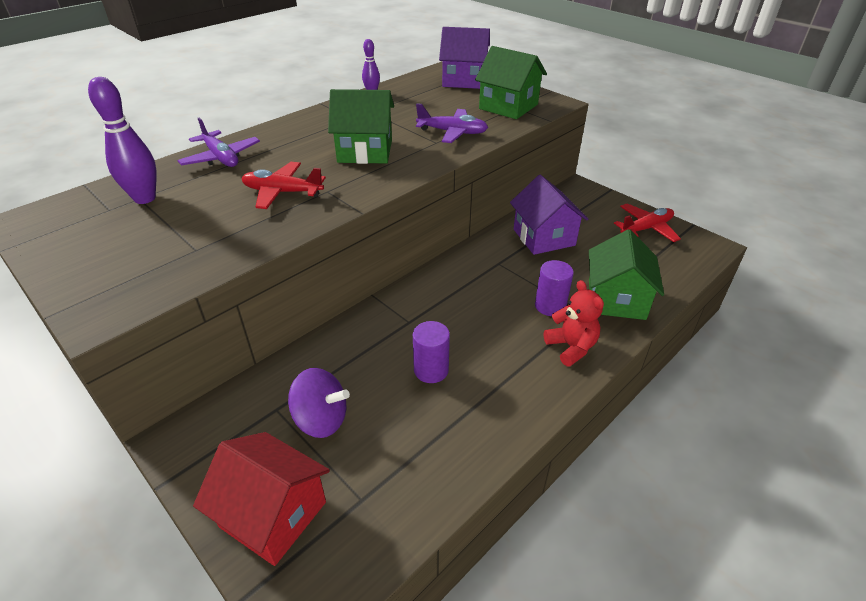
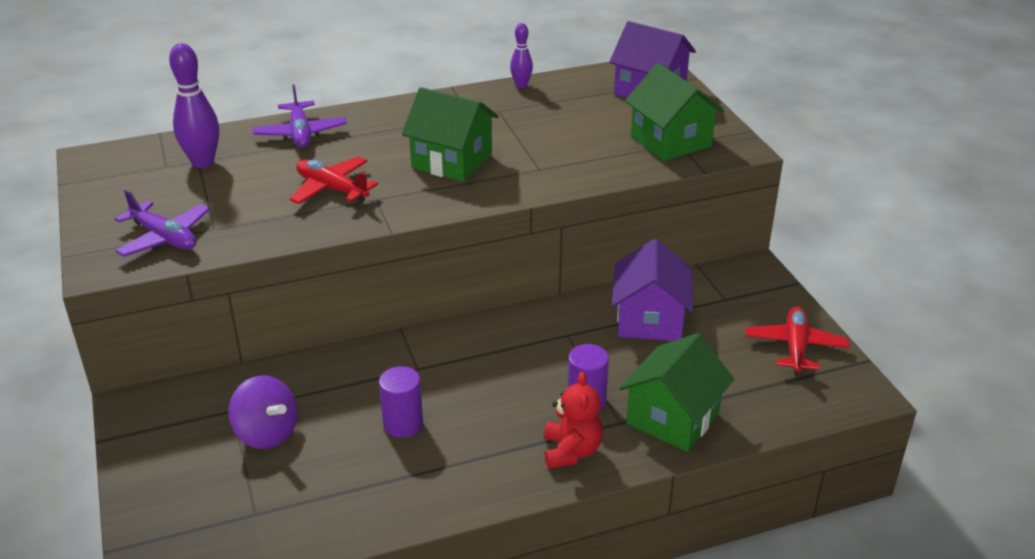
camera: 25 degrees right, 5 degrees down
red house [193,432,330,566] -> none
purple plane [416,103,488,143] -> purple plane moved to [115,189,210,257]
red plane [614,203,681,242] -> red plane turned 75 degrees counterclockwise [746,307,850,374]

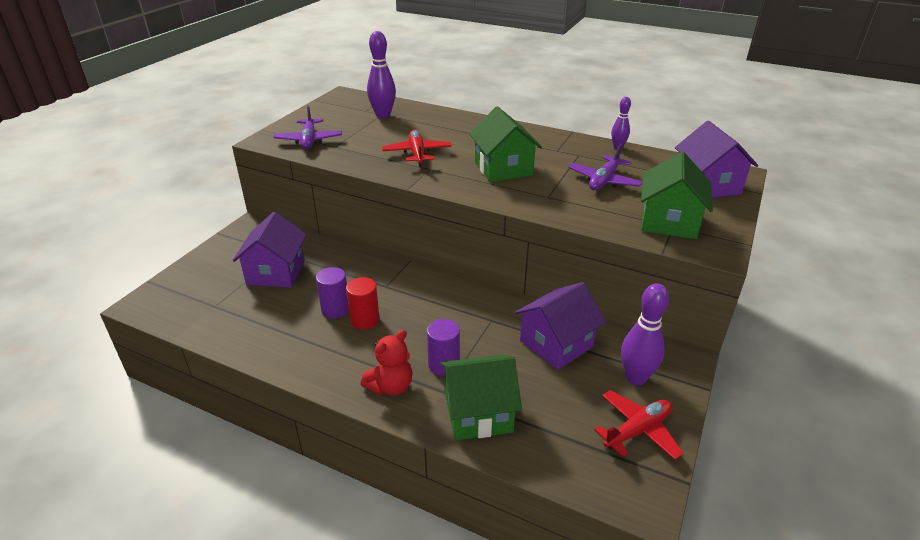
camera: 45 degrees right, 0 degrees up
purple spinning top [228,375,297,449] -> purple house [233,212,307,287]
purple plane [253,84,347,148] -> purple plane moved to [568,144,643,190]
none -> red cylinder [346,277,379,329]
none -> purple bowling pin [621,283,669,385]

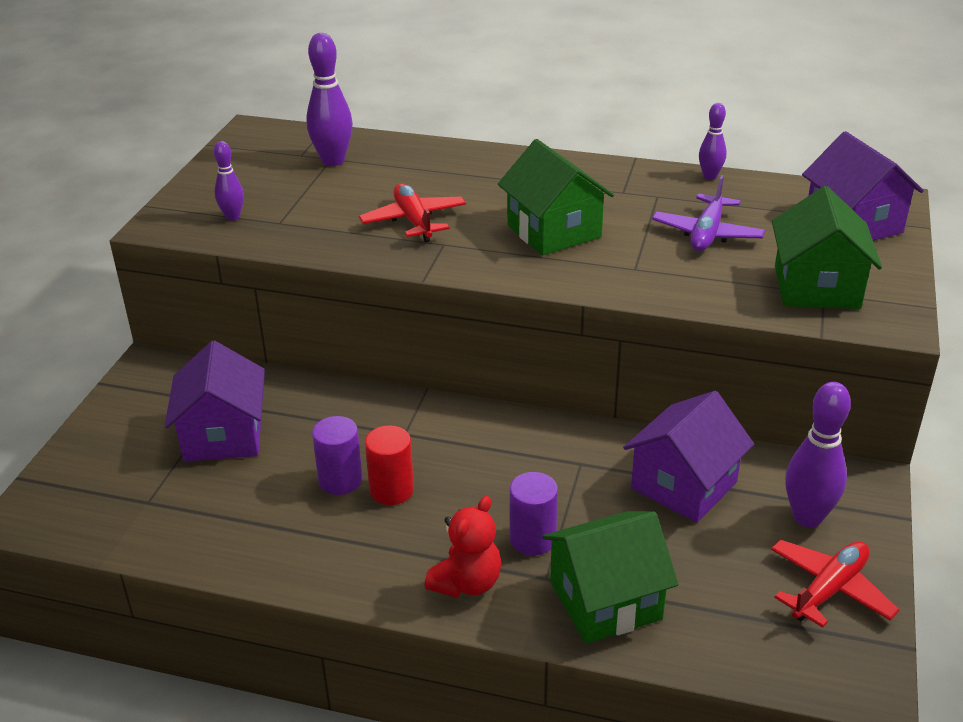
camera: 10 degrees left, 0 degrees up
purple plane [273,106,342,149] -> purple bowling pin [214,141,244,221]

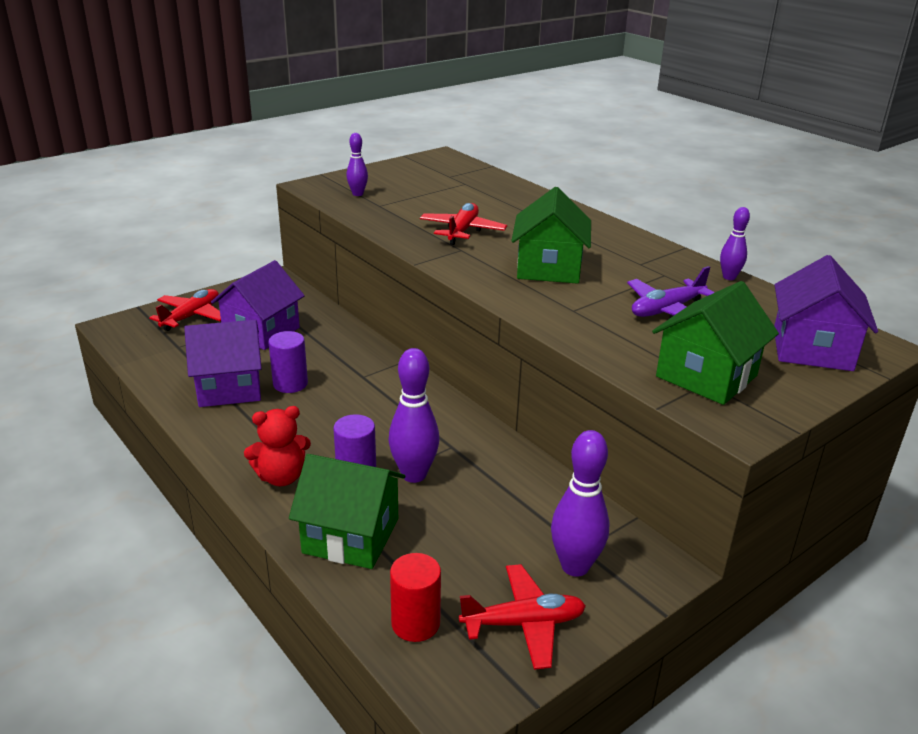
camera: 35 degrees right, 5 degrees down
purple bowling pin [306,33,353,166] -> purple bowling pin moved to [389,348,439,483]
red cylinder [365,425,414,505] -> red cylinder moved to [390,553,441,642]
purple house [623,391,754,523] -> purple house moved to [184,320,262,407]
none -> red plane [149,289,221,331]

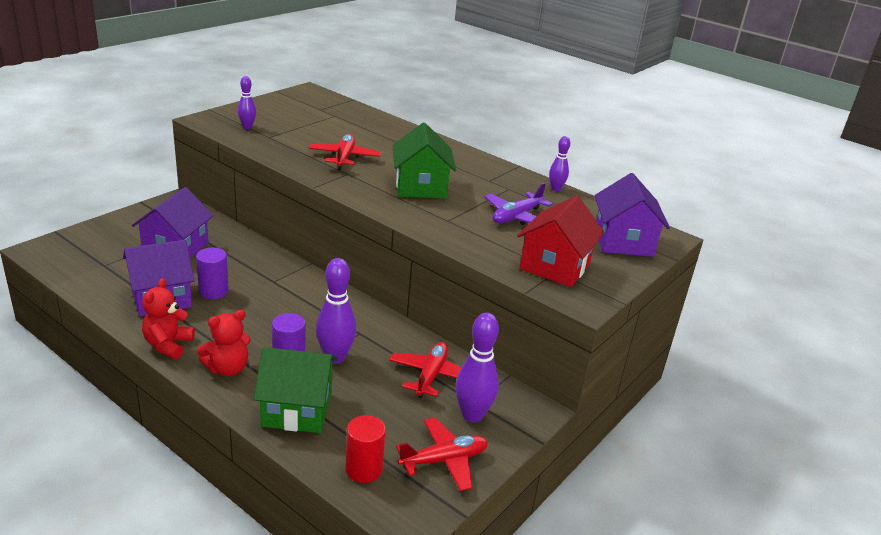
camera: 15 degrees left, 0 degrees up
red plane [149,289,221,331] -> red plane moved to [389,342,461,398]
green house [652,281,779,405] -> red house [517,196,605,287]
none -> red teddy bear [142,278,195,359]

